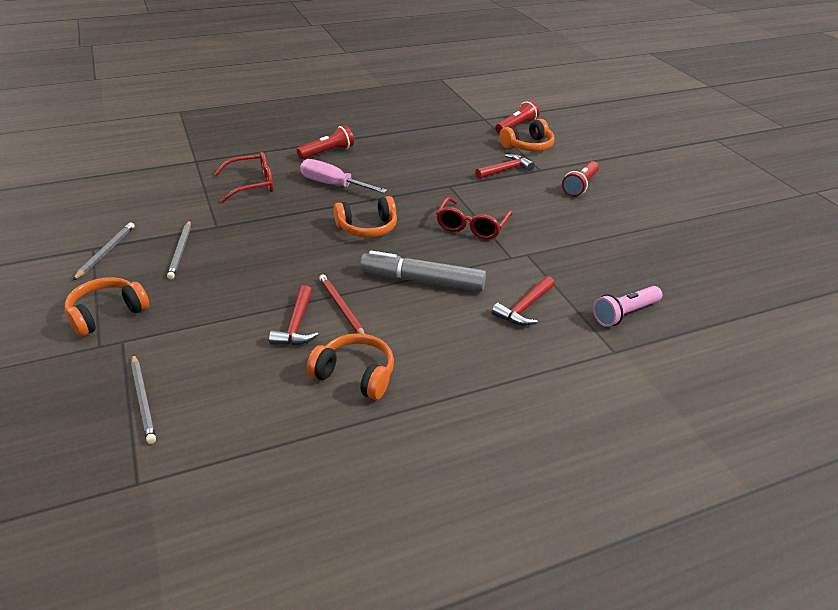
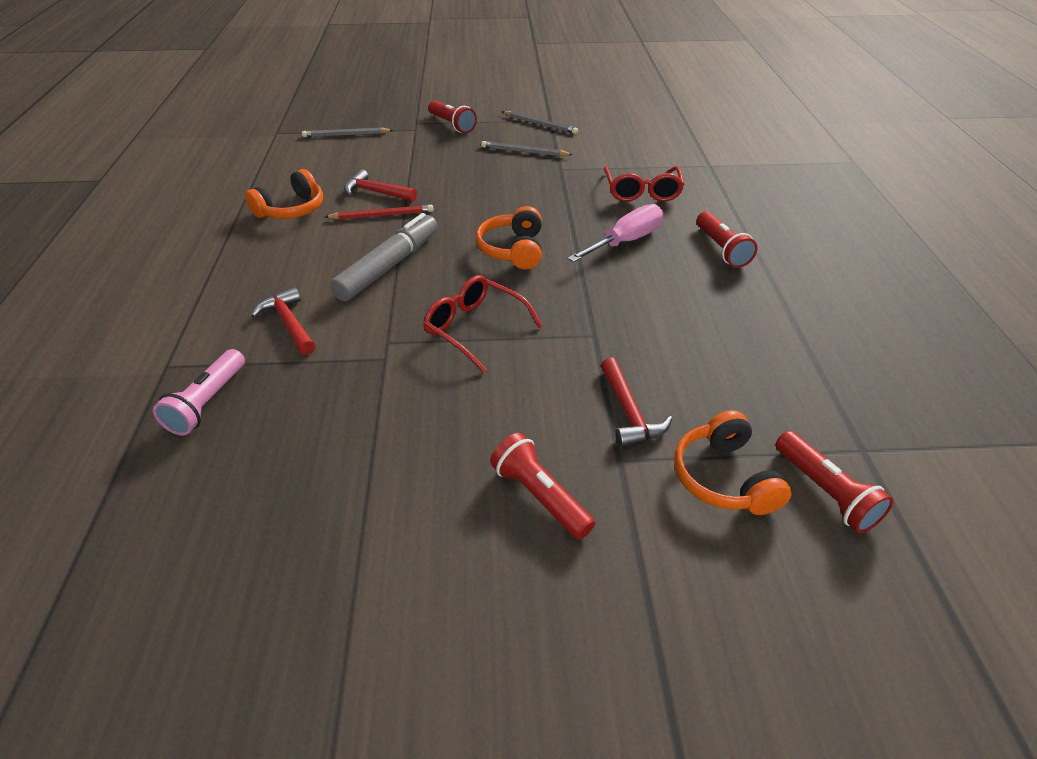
camera: 110 degrees right, 5 degrees up
orange headphones [65,277,149,337] -> red flashlight [428,100,477,133]
pink flashlight [593,286,662,327] -> pink flashlight turned 150 degrees counterclockwise [153,349,245,435]

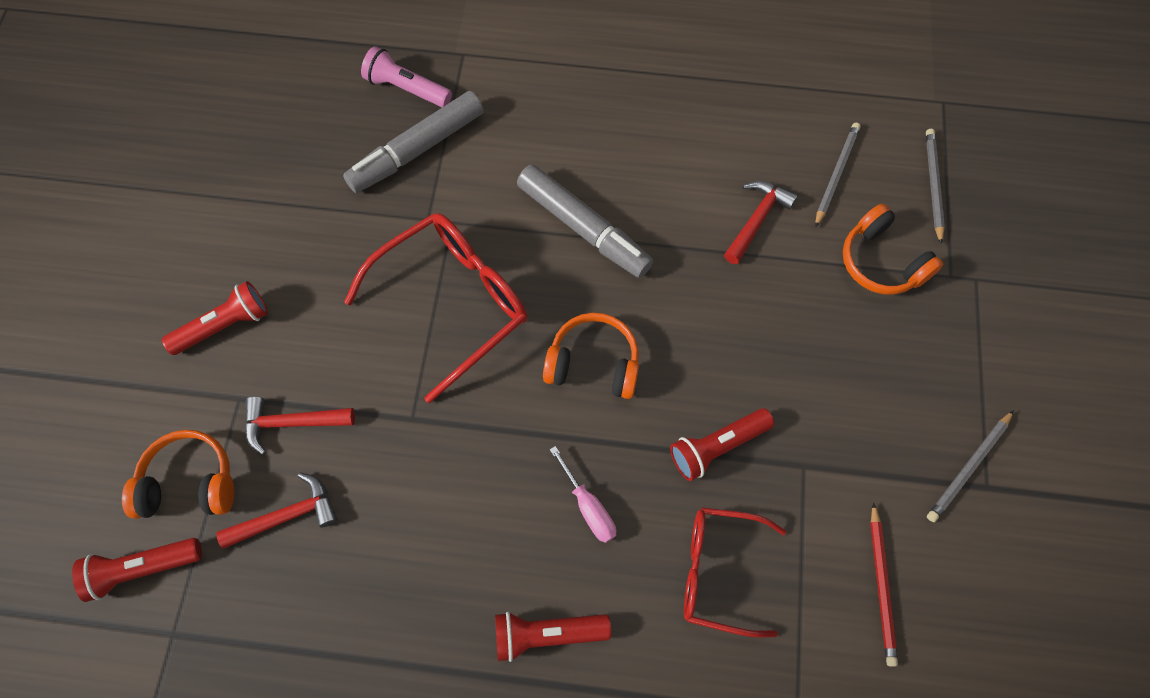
camera: 100 degrees right, 25 degrees up
orange headphones [245,169,323,219] -> orange headphones moved to [843,204,943,295]
red hammer [251,287,315,355] -> red hammer moved to [216,472,338,549]
red pencil [325,205,434,219] -> red pencil moved to [870,502,898,667]
red glasses [423,275,543,373] -> red glasses [344,213,527,403], size x1.51
red flashlight [428,100,477,133] -> red flashlight moved to [670,408,774,481]
grey pencil [481,141,573,156] -> grey pencil moved to [815,123,861,228]
pink screwdriver [567,204,663,262] -> pink screwdriver [550,446,616,543], size x0.64
none -> grey marker [343,91,484,193]

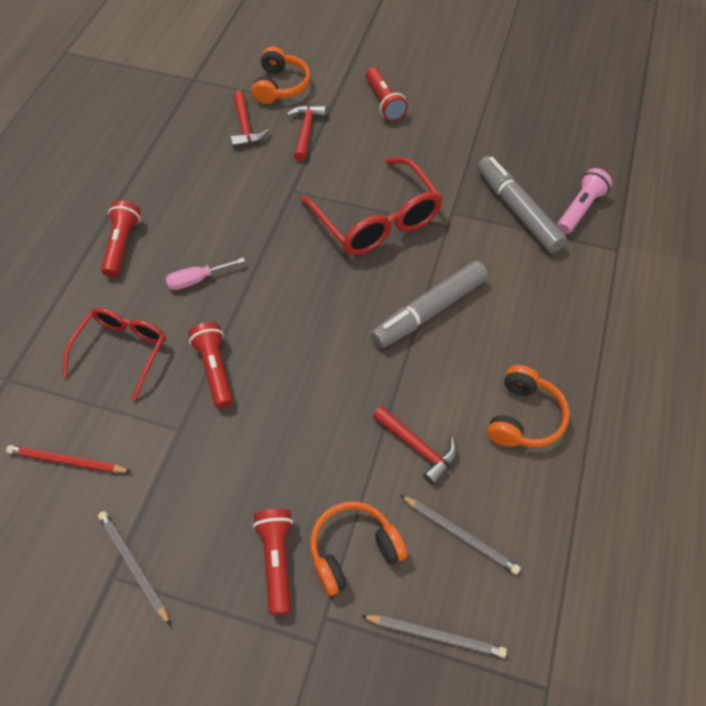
camera: 100 degrees right, 10 degrees down
red flashlight [72,538,202,602] -> red flashlight moved to [253,509,293,615]
orange headphones [543,313,639,399] -> orange headphones moved to [487,365,570,447]

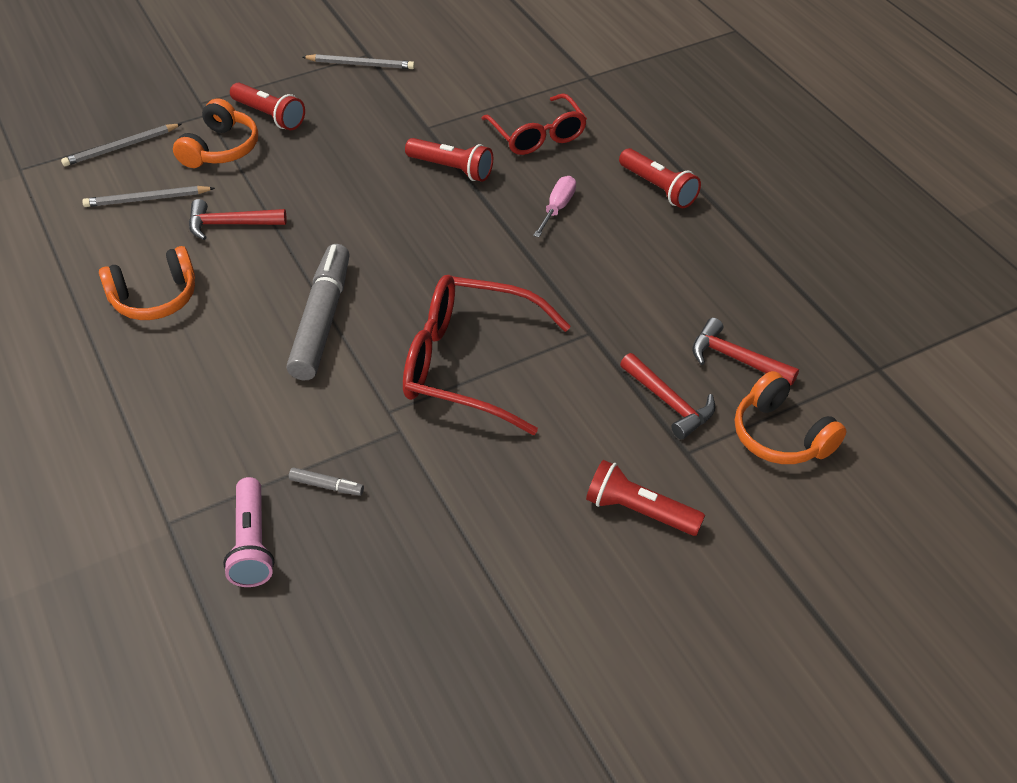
camera: 135 degrees right, 10 degrees down
red pencil [6,445,132,473] -> none
grey marker [477,156,567,253] -> grey marker [289,467,364,496], size x0.40
orange headphones [487,365,570,447] -> orange headphones turned 90 degrees counterclockwise [99,246,195,320]

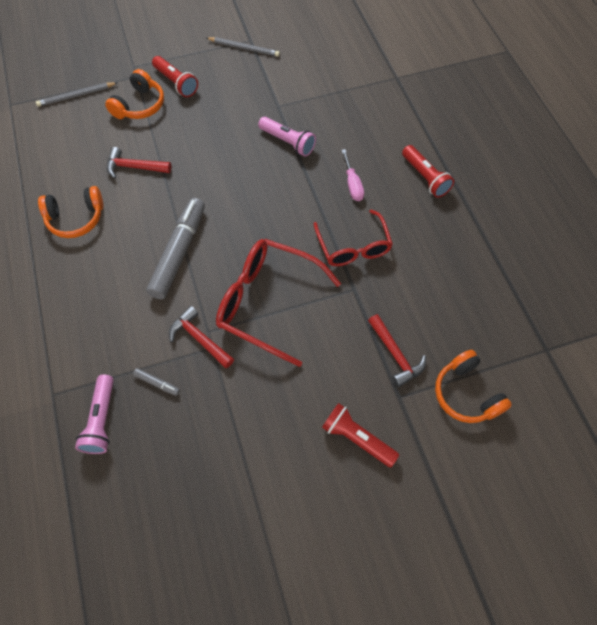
camera: 10 degrees right, 15 degrees up
grey pencil [82,186,215,207] -> none
red flashlight [405,138,493,182] -> pink flashlight [258,117,316,157]
red glasses [481,93,587,155] -> red glasses moved to [314,210,393,266]
pink screwdriver [533,176,576,237] -> pink screwdriver turned 135 degrees clockwise [342,149,364,201]
red hammer [692,318,799,386] -> red hammer moved to [169,306,234,368]

